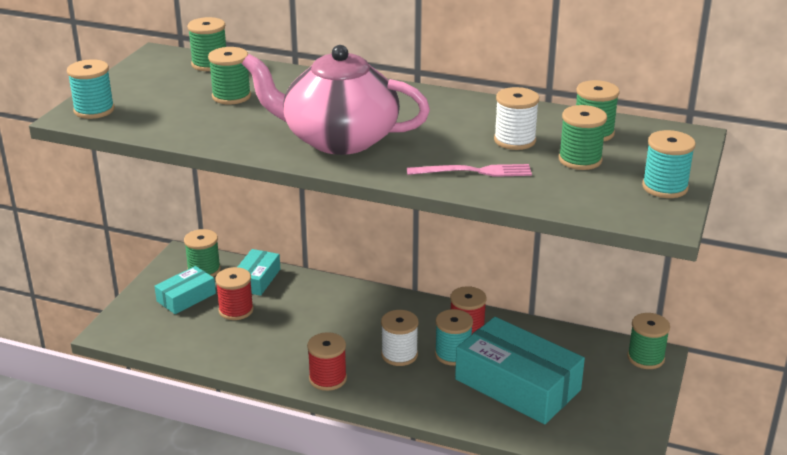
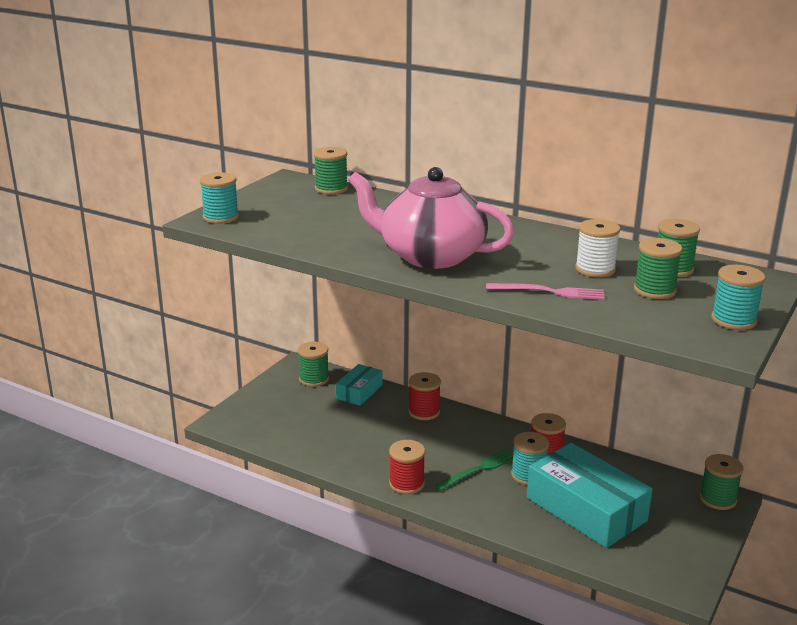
camera: 10 degrees right, 5 degrees down
turquoise box [155,266,216,314] -> none
green spool [208,47,251,104] -> none
red spool [215,267,254,320] -> red spool moved to [408,372,441,420]
white spool [381,310,418,366] -> green fork [435,450,513,491]

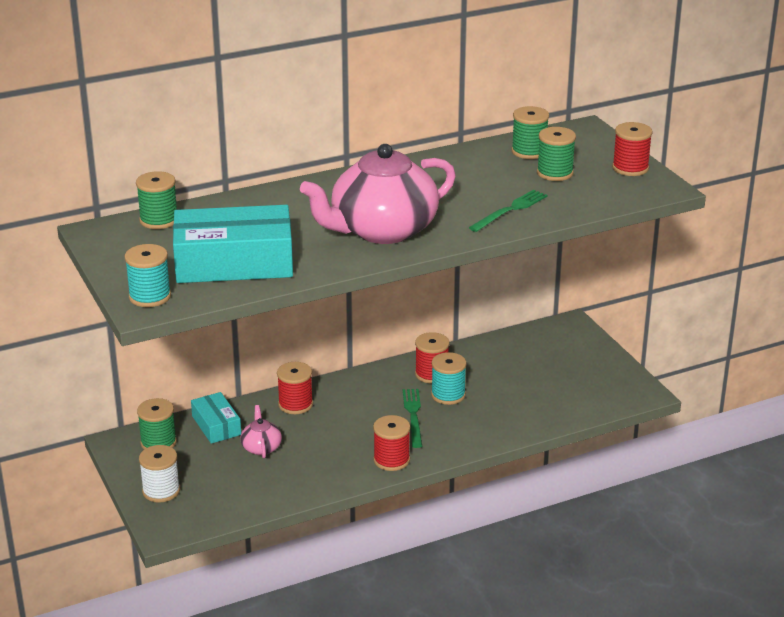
camera: 55 degrees left, 5 degrees up
pink fork [486,283,605,300] -> green fork [469,190,548,232]
turquoise box [527,443,652,548] -> turquoise box moved to [173,205,293,283]
white spool [575,219,620,277] -> white spool moved to [139,445,180,503]
green spool [700,454,743,510] -> none
turquoise spool [711,265,765,330] -> red spool [612,122,653,176]
none -> pink teapot [240,405,282,458]

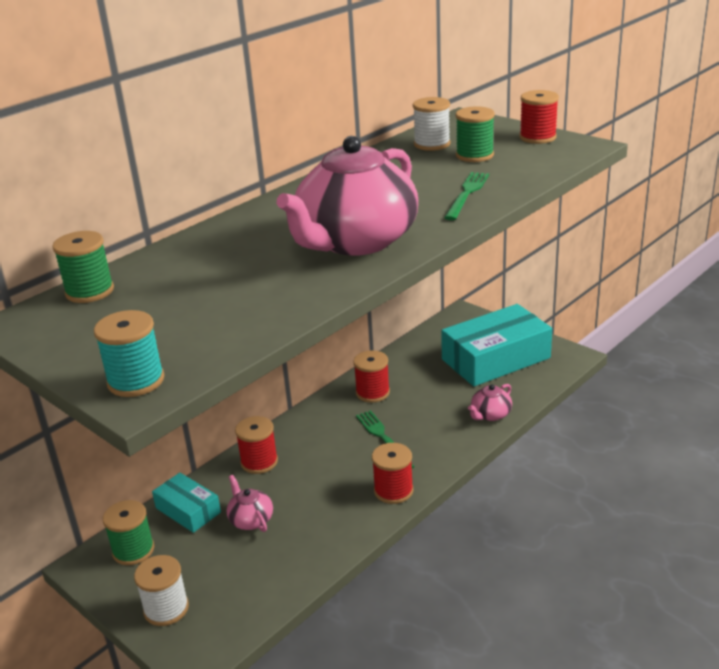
camera: 20 degrees left, 0 degrees up
turquoise box [173,205,293,283] -> turquoise box moved to [441,304,552,387]
turquoise spool [431,352,467,405] -> none
green spool [512,106,549,159] -> white spool [413,97,451,151]
none -> pink teapot [468,384,512,421]

